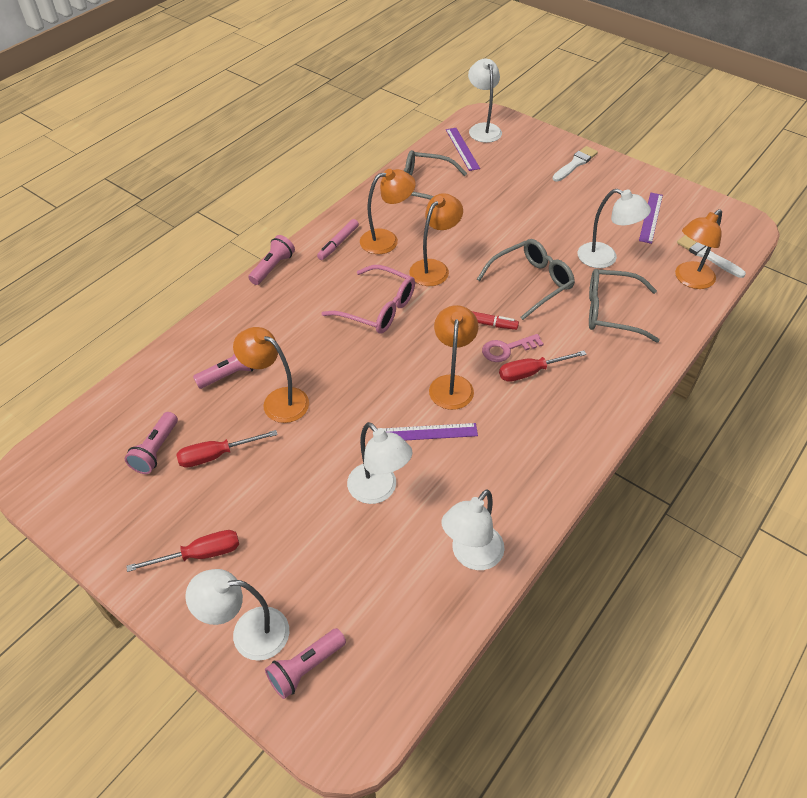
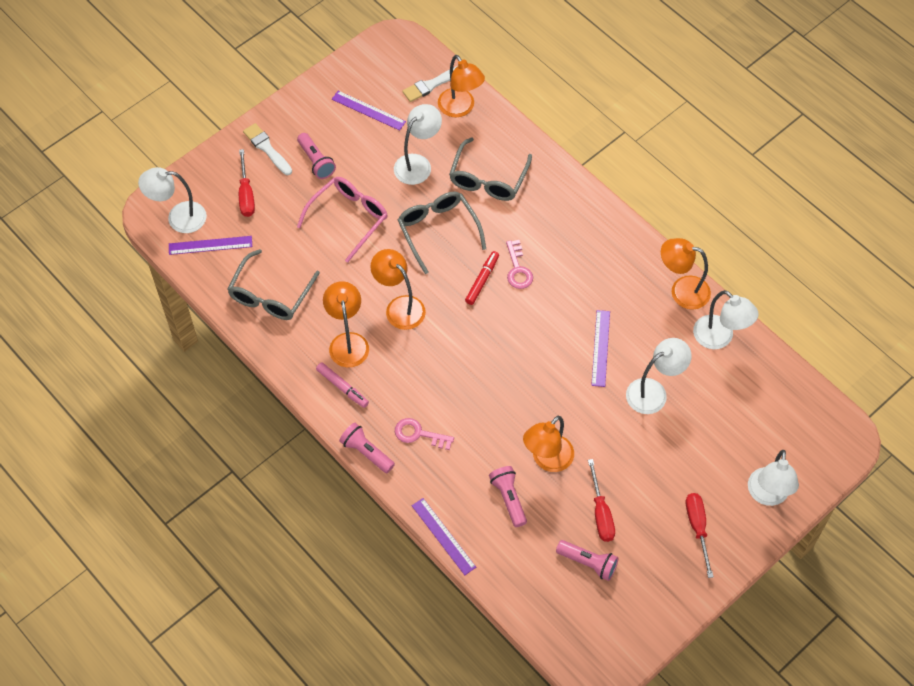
camera: 80 degrees left, 10 degrees up
pink flashlight [265,628,346,699] -> pink flashlight moved to [297,133,336,179]
pink glasses [321,265,415,334] -> pink glasses moved to [297,177,388,262]
orange lamp [429,305,478,410] -> orange lamp moved to [661,238,711,310]
red screwdriver [499,351,587,382] -> red screwdriver moved to [239,149,255,217]
none -> pink key [395,418,454,450]
none -> purple ruler [412,498,476,575]

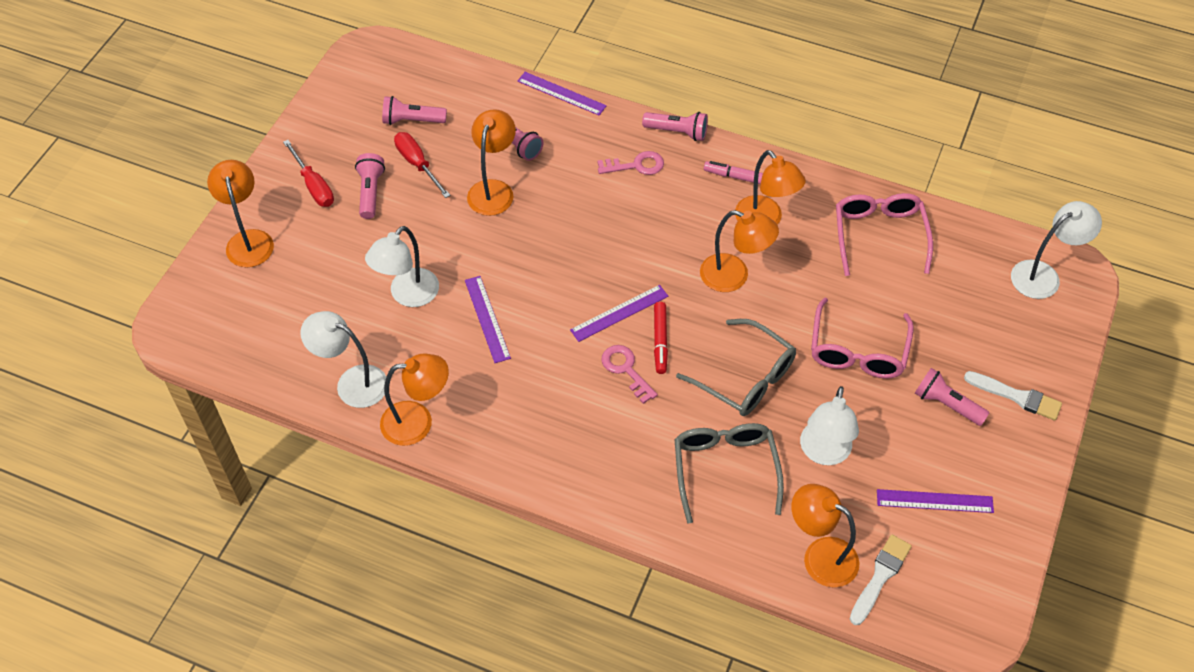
camera: 155 degrees right, 5 degrees down
purple ruler [169,236,252,255] -> purple ruler moved to [570,285,668,342]
grey glasses [227,249,320,320] -> pink glasses [836,193,933,276]
red screwdriver [239,149,255,217] -> none
white lamp [748,450,799,506] -> orange lamp [207,160,274,267]
none -> pink flashlight [355,153,385,219]

